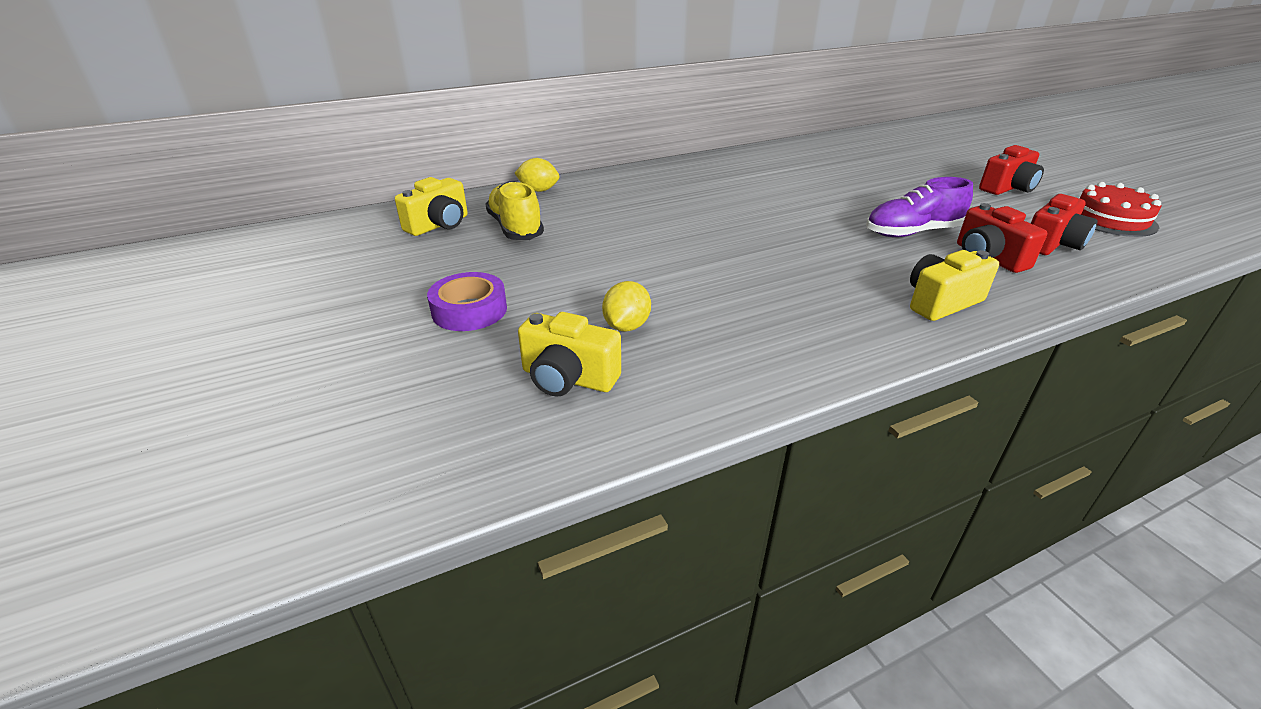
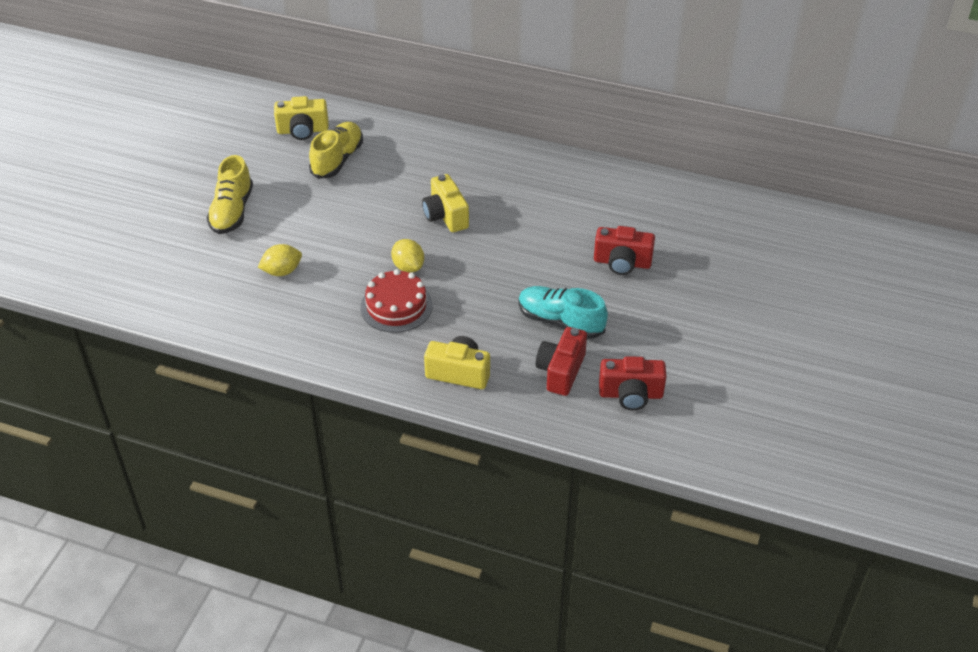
camera: 45 degrees right, 10 degrees up
purple tape [427,272,507,331] -> yellow shoe [207,155,253,234]
yellow lemon [515,158,559,192] -> yellow lemon moved to [391,239,424,273]
yellow camera [518,312,621,397] -> yellow camera moved to [422,174,469,232]
purple shoe [866,177,973,237] -> turquoise shoe [518,286,608,339]
red camera [979,145,1044,195] -> red camera moved to [594,226,655,275]
red cake [1079,182,1161,237] -> red cake moved to [360,269,433,333]

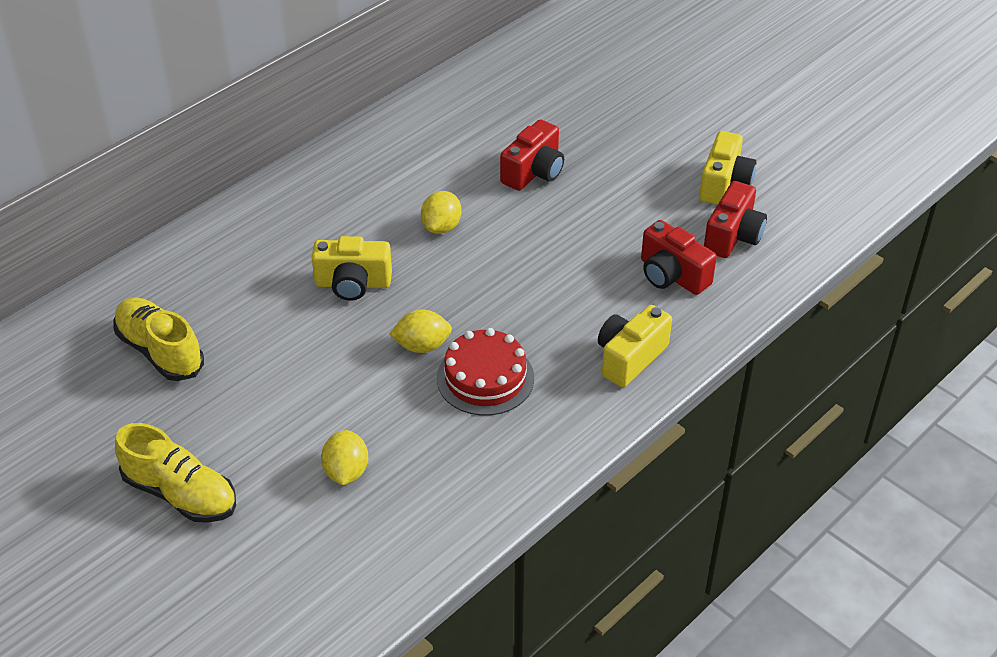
camera: 65 degrees left, 0 degrees up
yellow camera [274,96,329,140] -> yellow camera moved to [699,131,756,205]
turquoise shoe [518,286,608,339] -> none
none -> yellow lemon [421,191,461,234]

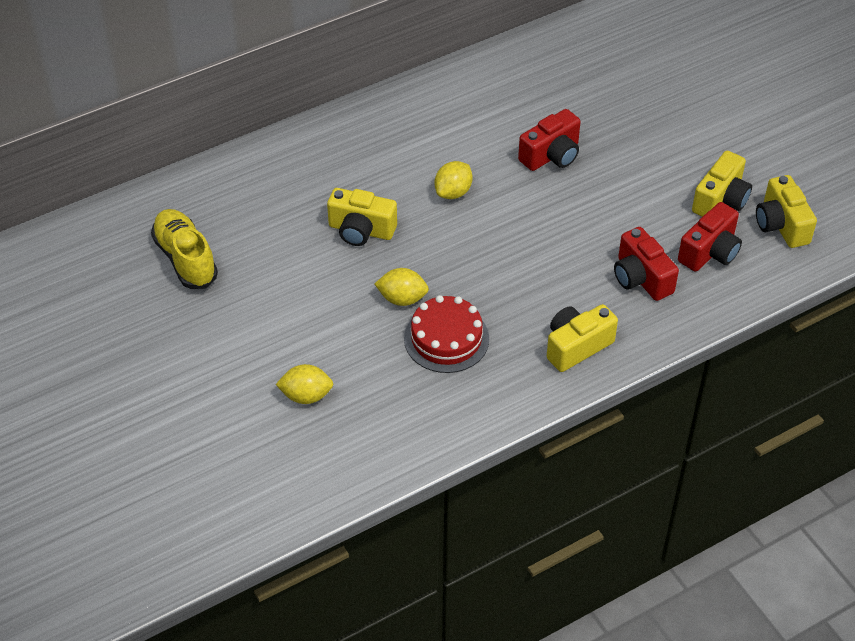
camera: 15 degrees right, 5 degrees up
yellow shoe [115,423,236,523] -> none
yellow lemon [321,430,368,485] -> yellow lemon turned 75 degrees clockwise [275,364,333,404]
none -> yellow camera [756,175,817,248]

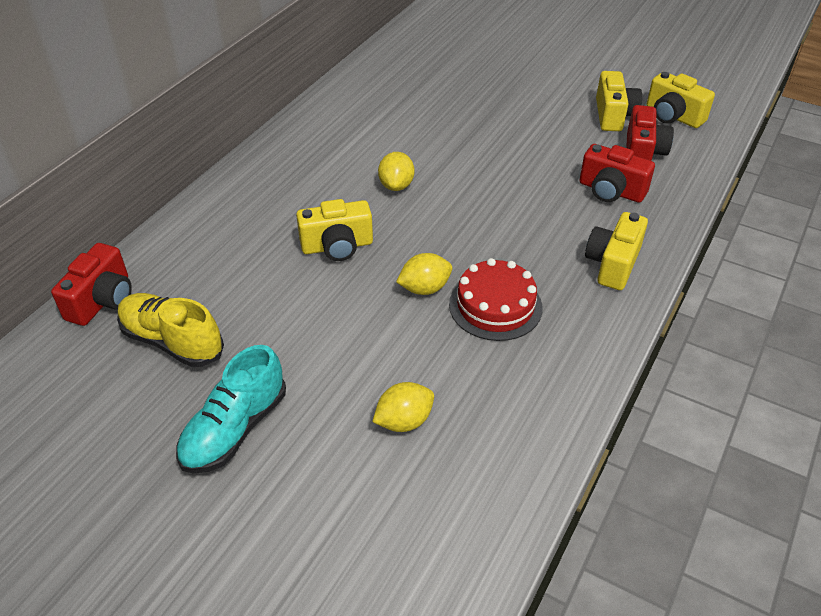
camera: 30 degrees left, 5 degrees down
red camera [518,109,581,171] -> red camera moved to [51,243,132,326]
none -> turquoise shoe [176,345,286,473]

